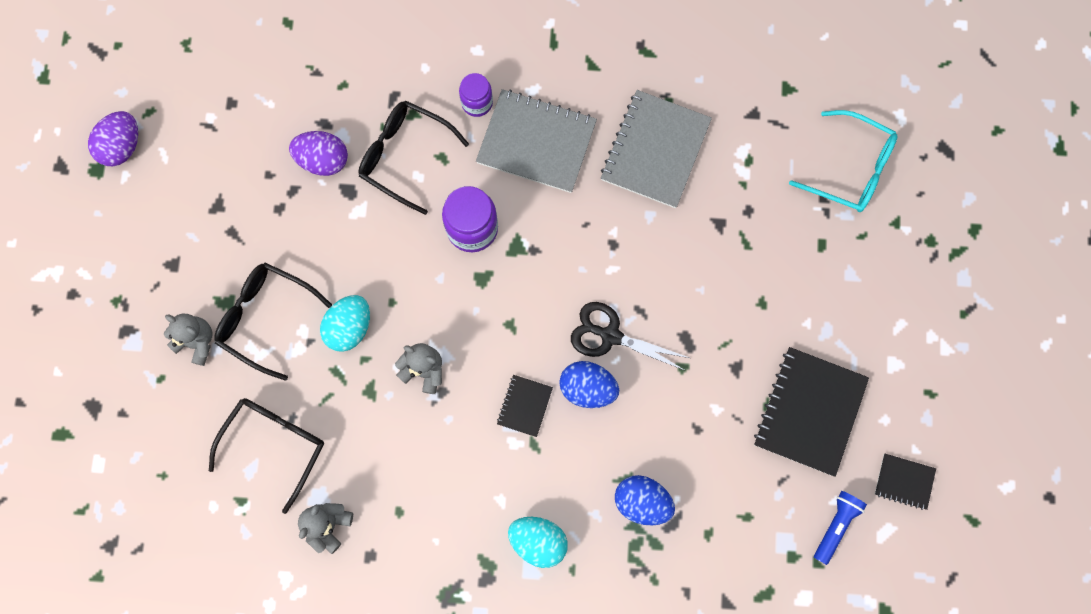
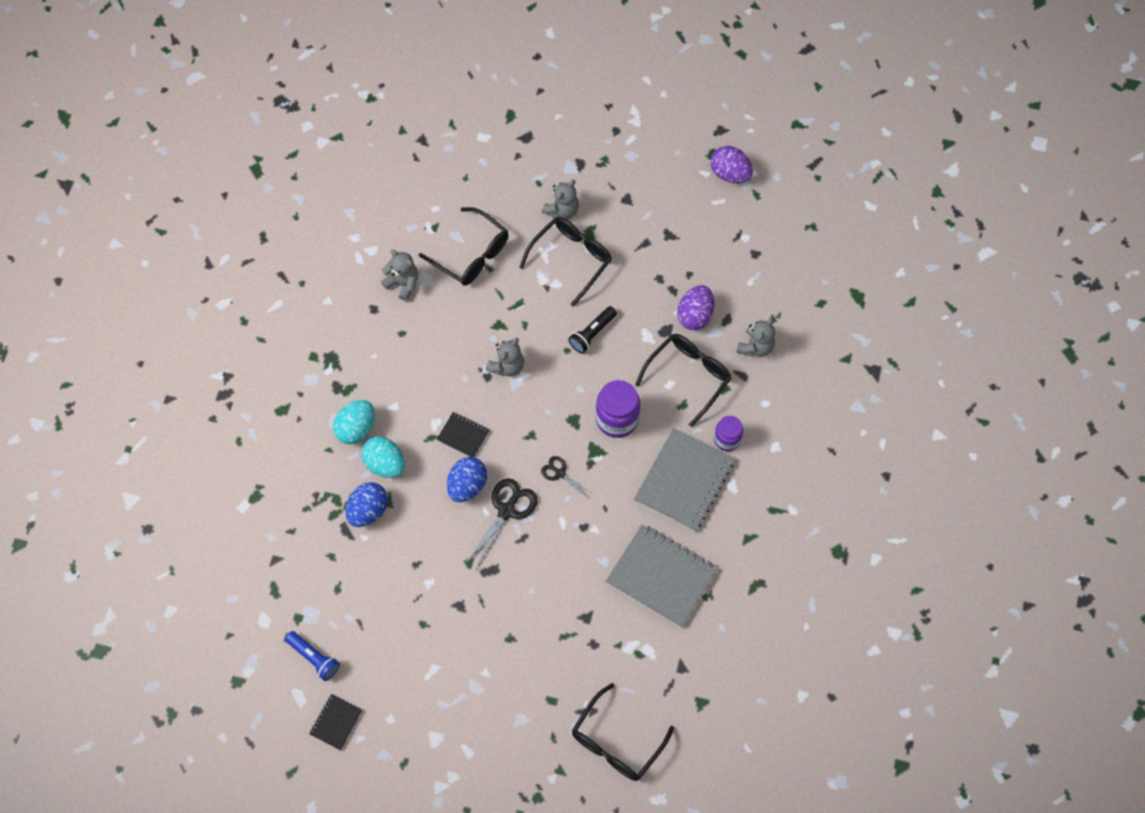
camera: 100 degrees right, 10 degrees down
turquoise egg [320,295,370,352] -> turquoise egg moved to [361,436,405,478]
black notebook [754,347,869,477] -> none
turquoise glasses [789,110,898,212] -> black glasses [572,683,674,781]
none -> black scissors [541,456,593,497]
none -> black flashlight [568,306,617,354]
none -> grey teddy bear [736,317,775,357]

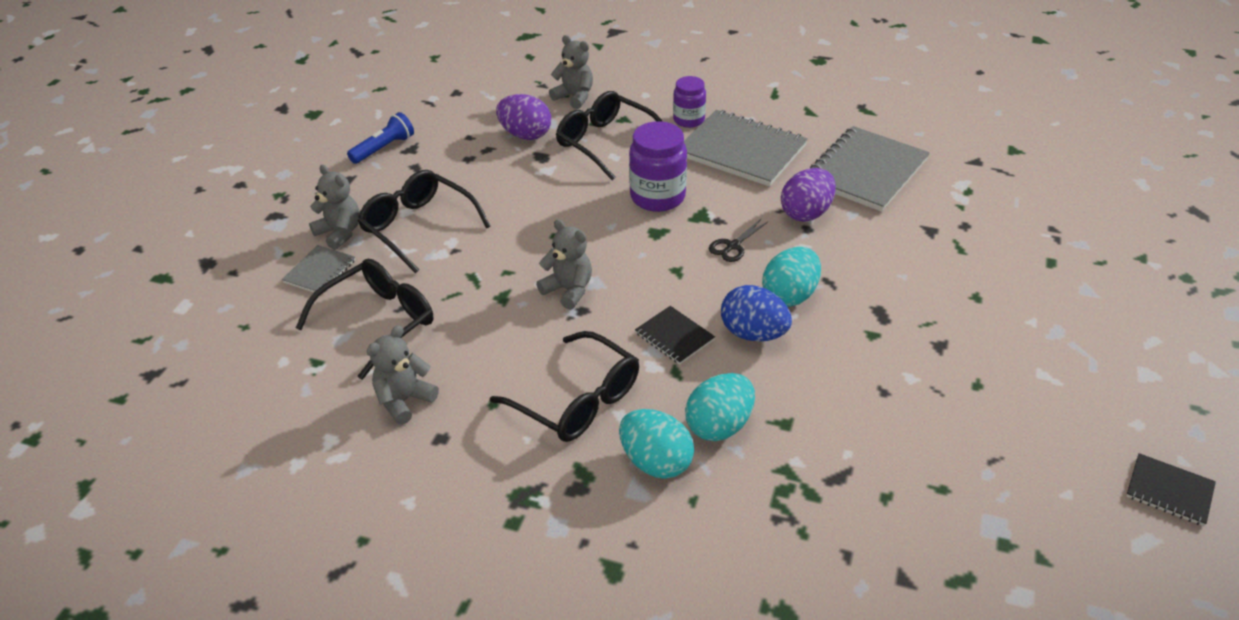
camera: 85 degrees left, 25 degrees down
blue flashlight [285,631,340,681] -> blue flashlight moved to [347,112,414,164]
blue egg [345,482,388,527] -> none
black notebook [436,412,490,457] -> black notebook turned 75 degrees counterclockwise [635,306,715,365]
black scissors [465,478,538,570] -> turquoise egg [762,247,821,307]
black flashlight [568,306,617,354] -> none
black glasses [572,683,674,781] -> black glasses moved to [490,331,639,442]
purple egg [710,146,753,183] -> purple egg moved to [781,168,836,222]
none -> grey notebook [282,245,355,293]

